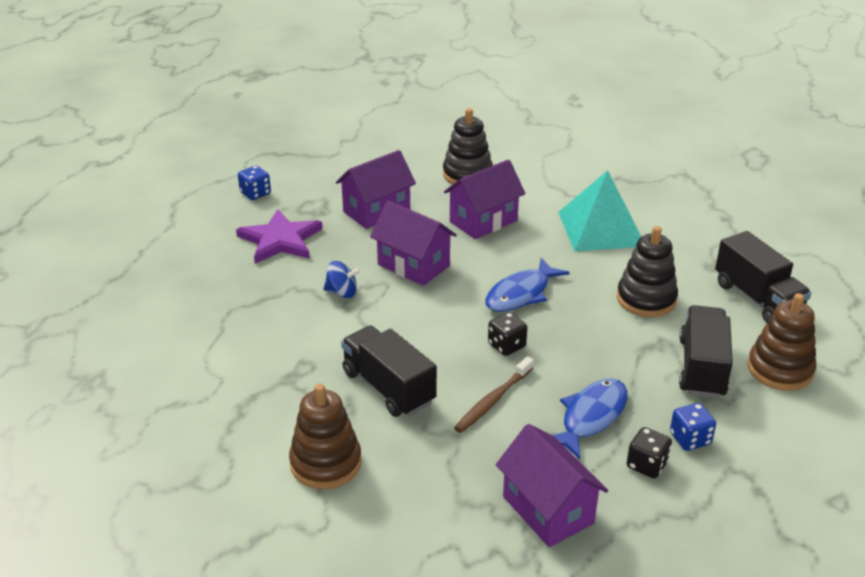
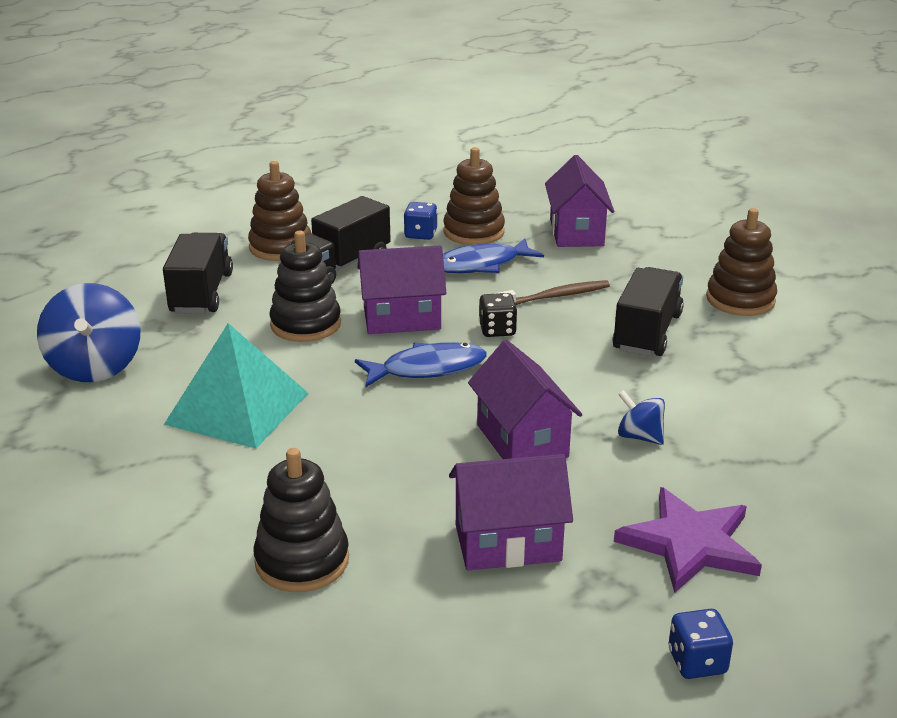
camera: 150 degrees left, 5 degrees down
black truck [341,326,437,417] -> black truck turned 150 degrees counterclockwise [612,267,684,356]
purple house [444,159,525,239] -> purple house moved to [358,245,446,334]
black dice [627,427,672,478] -> brown stacking toy [443,147,505,245]
none -> blue spinning top [37,283,140,382]

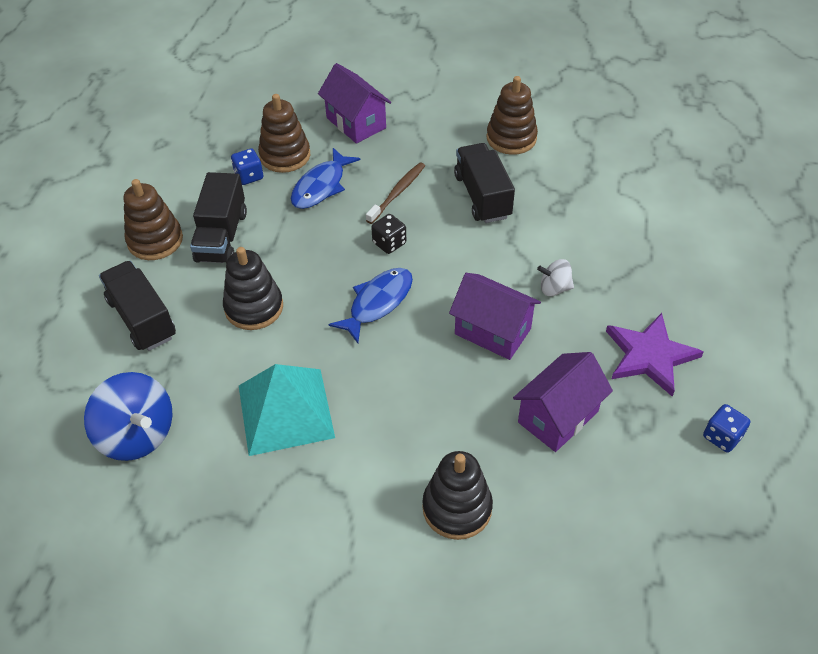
camera: 35 degrees left, 20 degrees up
purple house [358,245,446,334] -> none
blue spinning top [618,390,665,445] -> white spinning top [537,259,574,296]

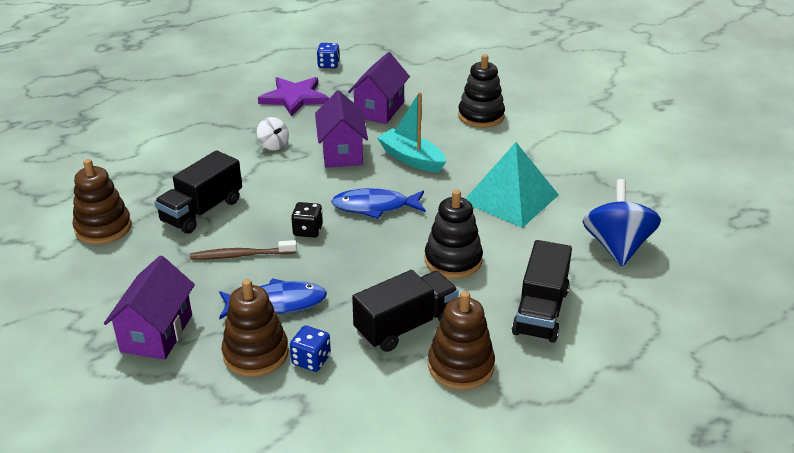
camera: 130 degrees left, 15 degrees down
purple house [513,352,613,452] -> purple house turned 75 degrees counterclockwise [348,52,410,124]
none -> turquoise boat [377,92,446,172]

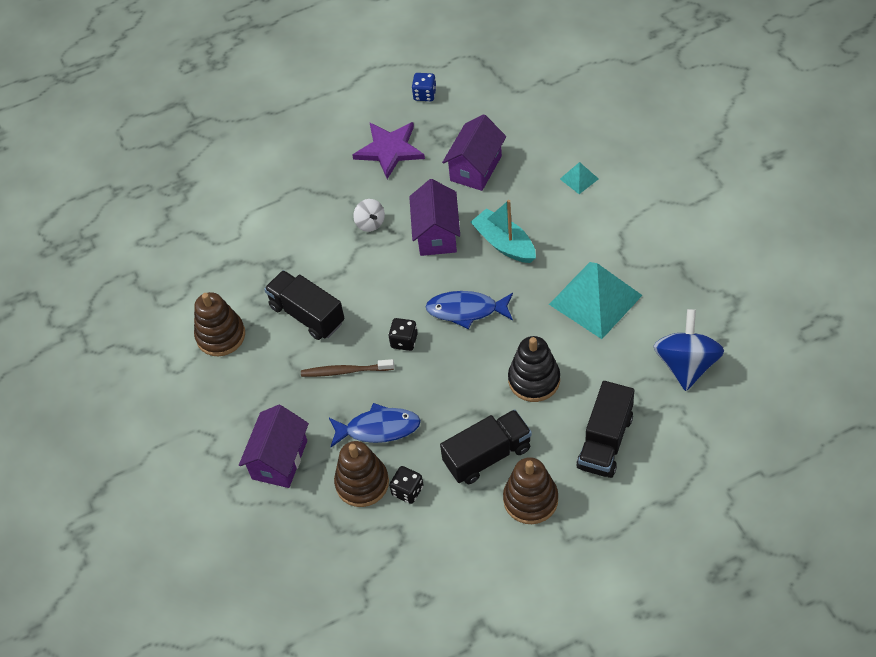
camera: 10 degrees right, 20 degrees up
black truck [154,150,242,234] -> black truck turned 90 degrees clockwise [264,270,345,340]
blue dice [290,326,331,372] -> black dice [389,466,424,504]
black stacking toy [458,54,505,128] -> turquoise pyramid [560,162,599,194]

